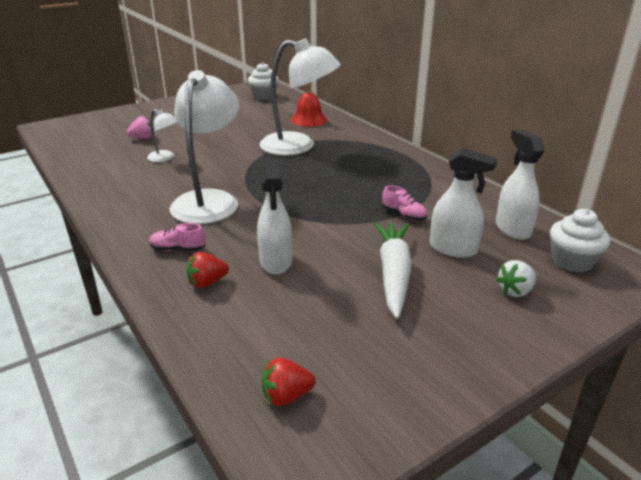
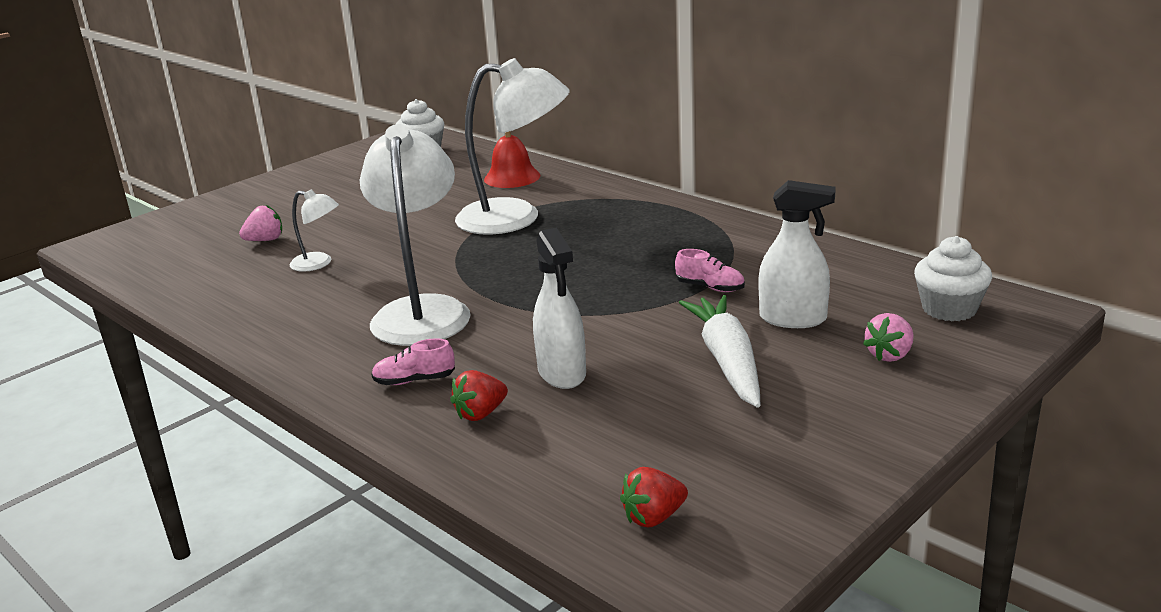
camera: 10 degrees left, 5 degrees down
white spray bottle [496,130,545,240] -> none
white strawberry [496,260,536,297] -> pink strawberry [863,313,914,362]

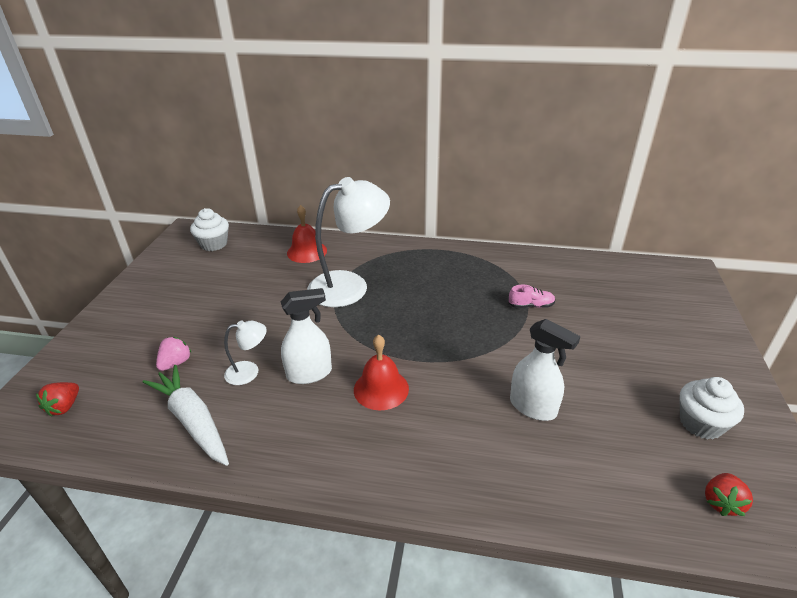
camera: 35 degrees left, 10 degrees up
white lamp [360,124,471,346] -> red bell [354,335,409,410]
pink shoe [371,338,455,385] -> none
red strawberry [450,370,508,421] -> red strawberry moved to [36,382,79,417]
white carrot [679,295,760,408] -> white carrot moved to [143,365,229,466]
white spray bottle [759,180,836,328] -> white spray bottle moved to [281,288,332,384]
pink strawberry [863,313,914,362] -> none
white cupcake [914,236,992,321] -> white cupcake moved to [680,377,744,439]

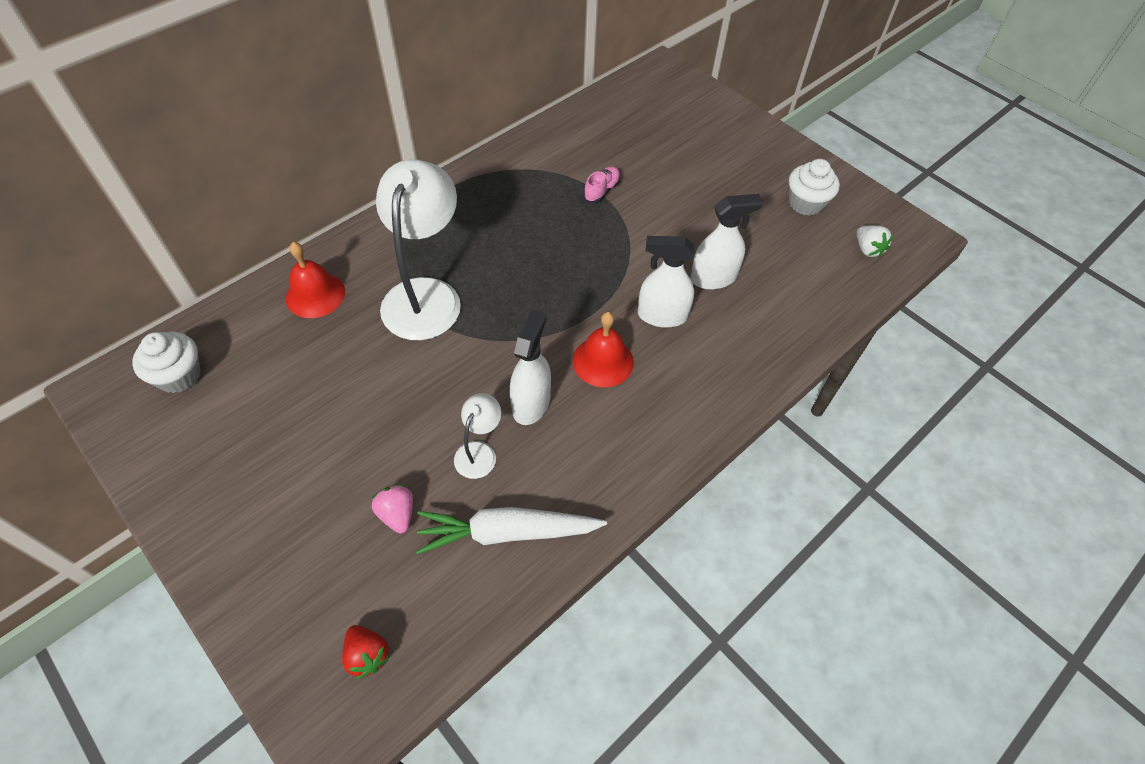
camera: 55 degrees left, 20 degrees up
red strawberry [705,473,753,516] -> white strawberry [857,225,893,258]
none -> white spray bottle [638,236,695,328]

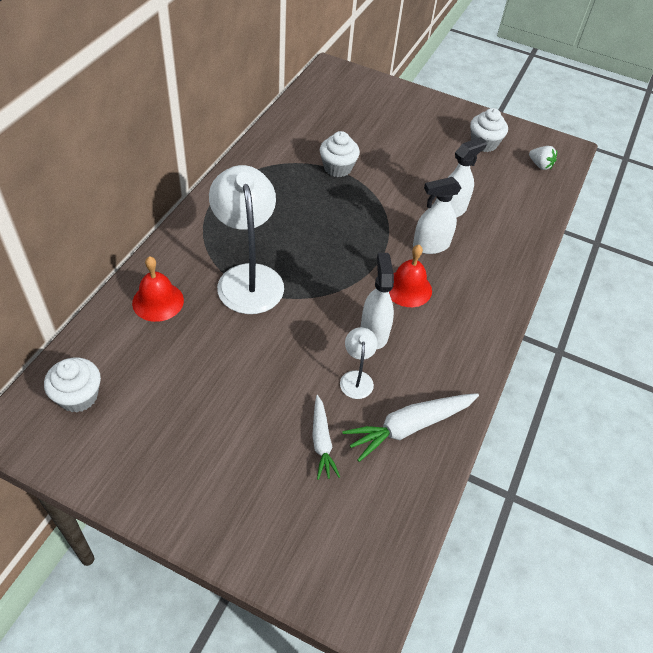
camera: 25 degrees left, 5 degrees down
red strawberry [342,625,390,679] -> none
pink strawberry [372,485,413,533] -> white carrot [312,395,340,480]
pink shoe [584,166,621,203] -> white cupcake [320,131,360,177]

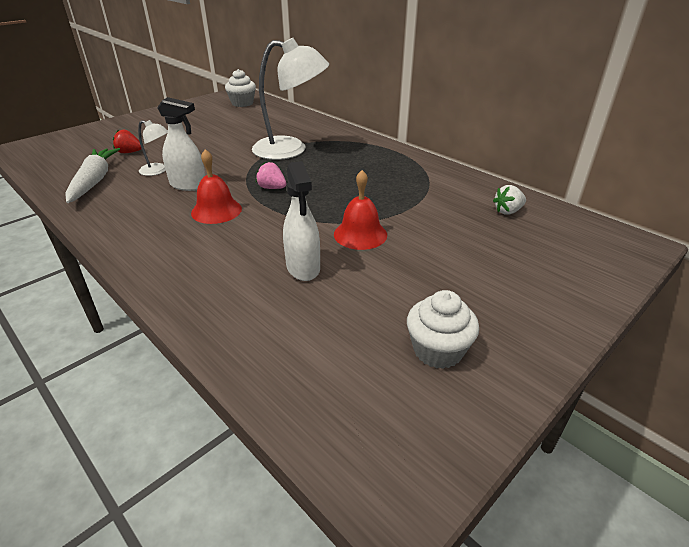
camera: 115 degrees right, 15 degrees down
red bell [132,256,184,322] -> red bell moved to [334,170,387,250]
white carrot [312,395,340,480] -> red strawberry [113,130,141,153]
white cupcake [320,131,360,177] -> none
white spray bottle [413,177,461,254] -> none
white strawberry [529,146,557,170] -> white strawberry moved to [493,185,526,214]
none -> pink strawberry [256,162,286,189]

